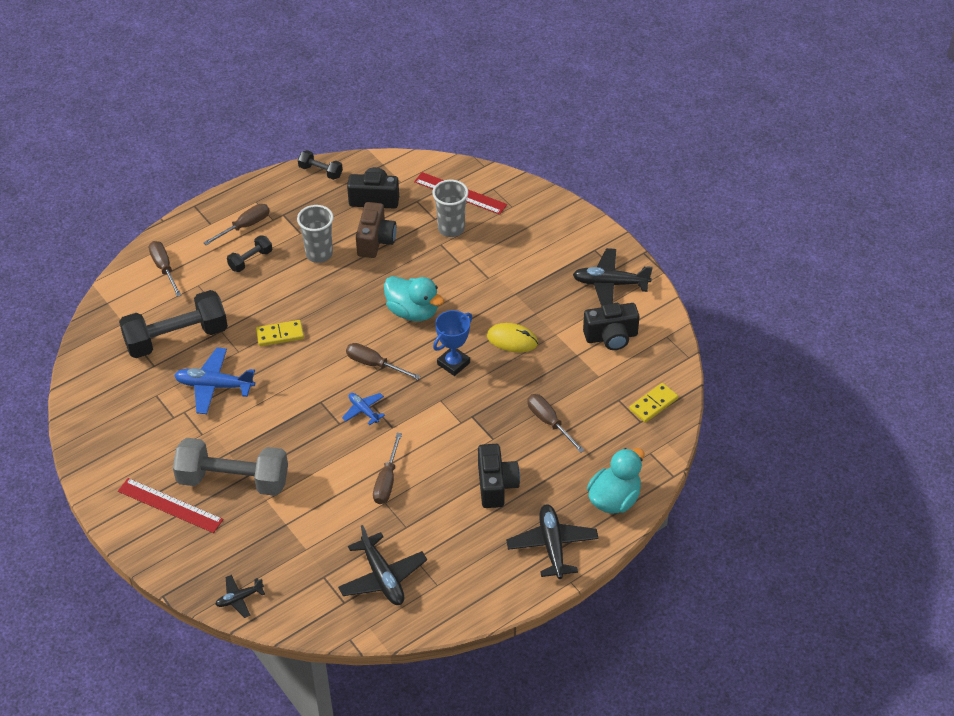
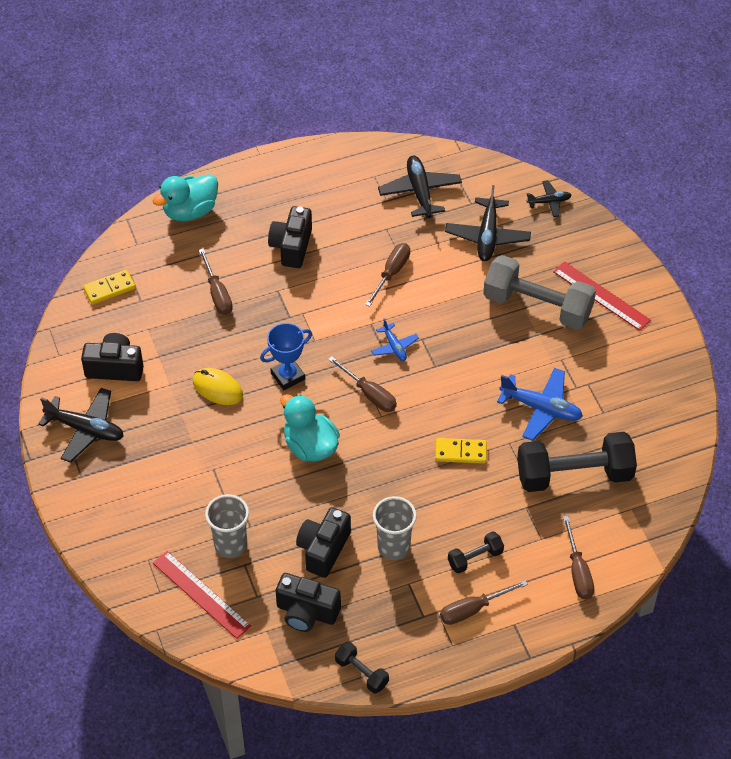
camera: 165 degrees left, 5 degrees up
brown camera [356,202,397,258] -> black camera [296,507,351,578]
black plane [506,504,599,579] -> black plane moved to [445,185,531,261]

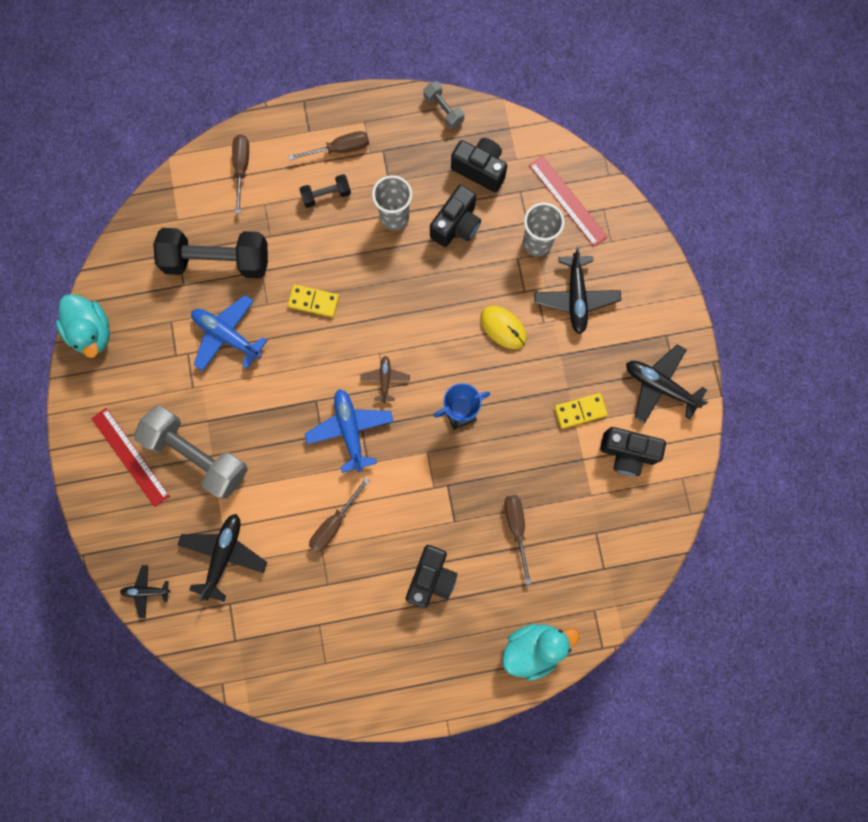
camera: 170 degrees left, 25 degrees up
yellow domino [83,270,136,305] -> yellow domino moved to [554,393,608,429]
yellow mouse [193,368,243,405] -> yellow mouse moved to [480,306,527,349]
turquoise duck [280,394,340,461] -> turquoise duck moved to [56,294,110,358]
brown screwdriver [328,356,397,412] -> brown plane [360,356,410,403]
black dumbbell [335,642,389,694] -> grey dumbbell [423,81,464,129]
blue plane [371,318,419,361] -> blue plane [305,389,394,473], size x1.77
black plane [378,156,462,218] -> black plane moved to [534,246,621,334]

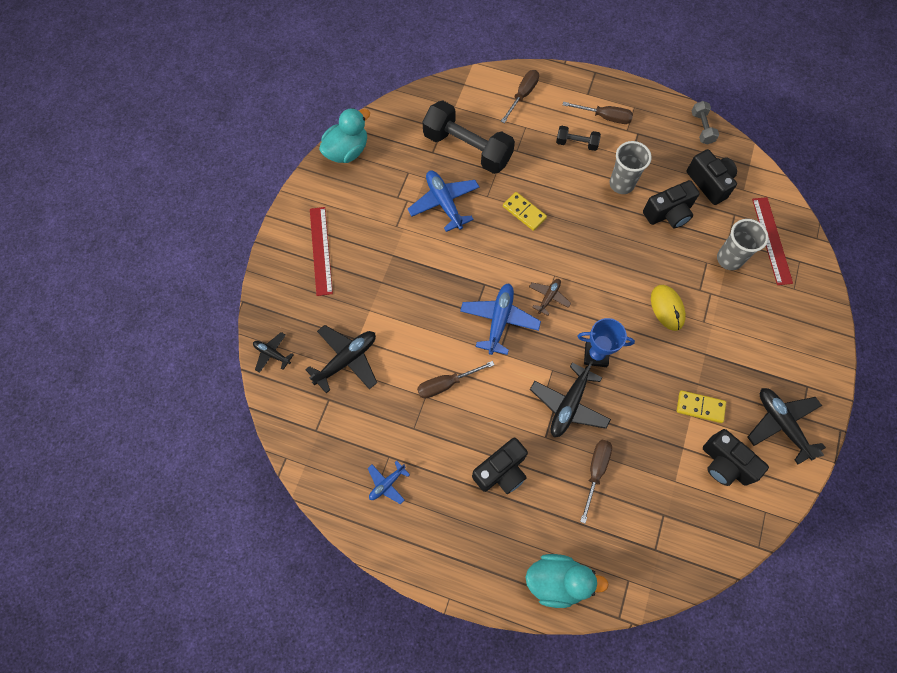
camera: 30 degrees right, 10 degrees down
turquoise duck [56,294,110,358] -> turquoise duck turned 135 degrees counterclockwise [319,108,370,163]
grey dumbbell [133,406,248,499] -> none
black plane [534,246,621,334] -> black plane moved to [530,361,611,437]
none -> blue plane [368,461,410,504]

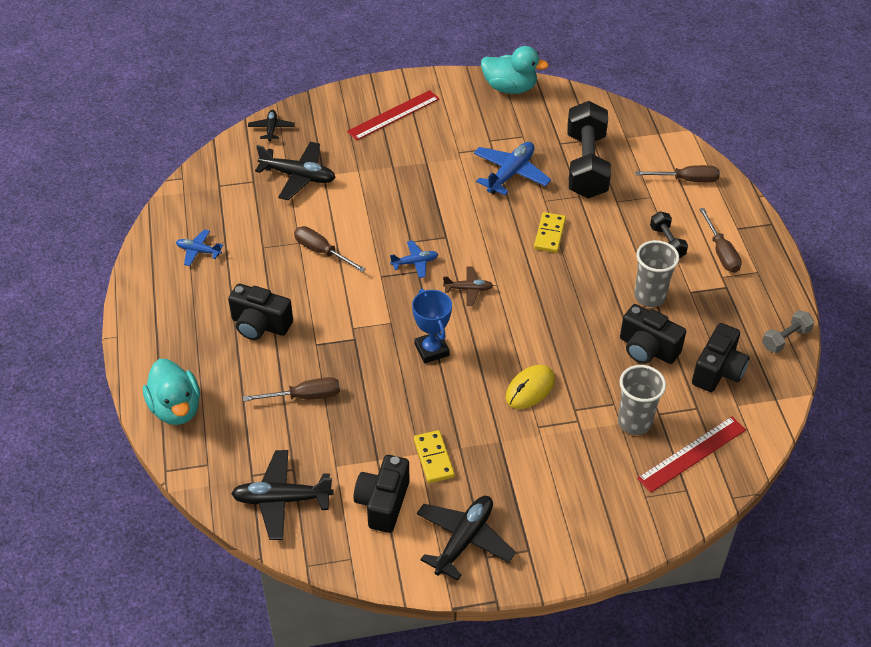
camera: 60 degrees right, 20 degrees down
blue plane [460,284,541,355] -> blue plane [390,241,438,278], size x0.56
black plane [530,361,611,437] -> black plane moved to [231,450,333,540]

